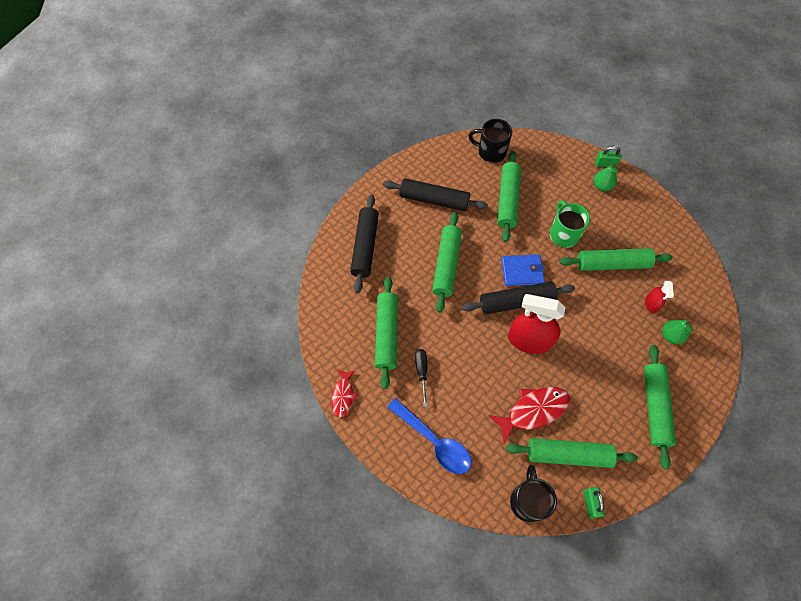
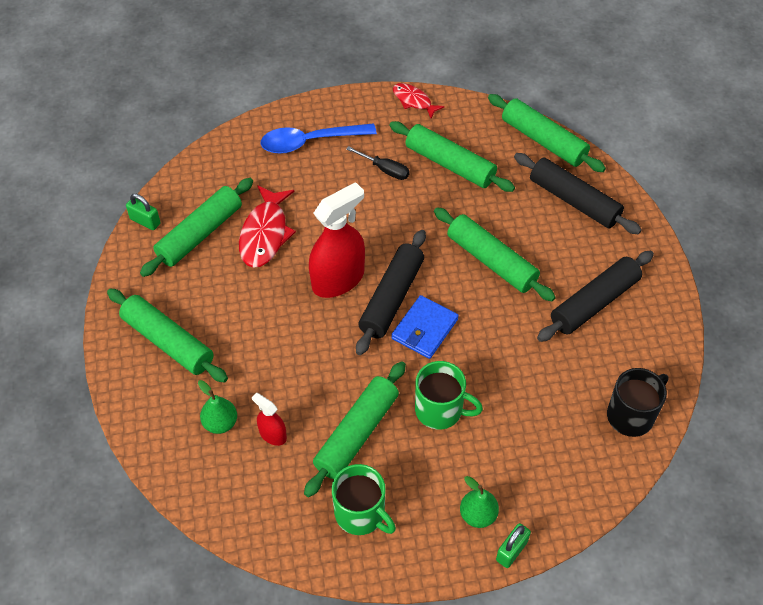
camera: 125 degrees right, 10 degrees down
green rolling pin [497,151,521,242] -> green rolling pin moved to [488,94,606,172]
black mug [510,465,557,522] -> none
none -> green mug [332,464,396,535]

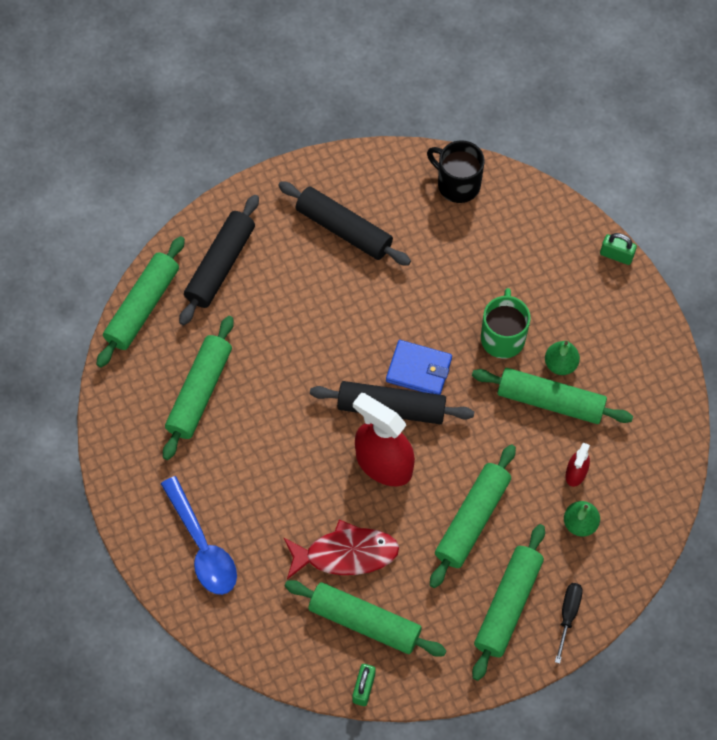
camera: 105 degrees left, 10 degrees up
green mug [332,464,396,535] -> none
black screwdriver [346,146,410,180] -> black screwdriver moved to [555,583,583,664]
red fish [393,83,445,118] -> none
green rolling pin [434,207,556,301] -> green rolling pin moved to [430,445,516,588]
green pear [460,476,499,528] -> green pear moved to [545,341,580,375]

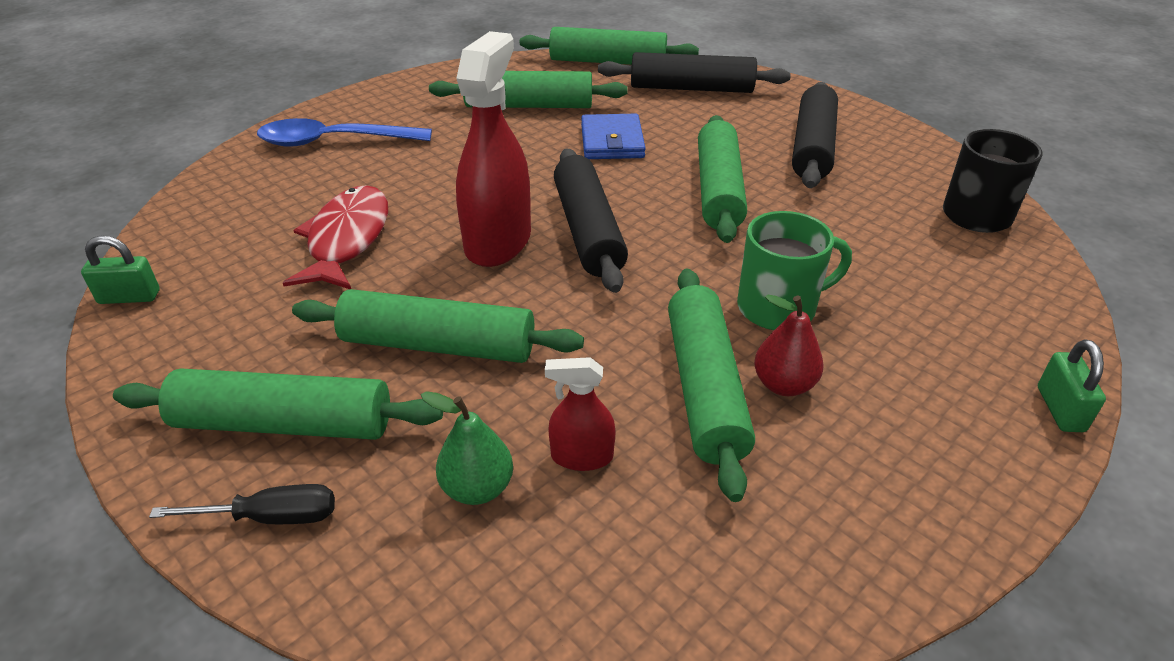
camera: 70 degrees right, 25 degrees down
blue spoon [161,476,237,595] -> blue spoon turned 45 degrees clockwise [257,118,432,147]
red fish [284,520,399,579] -> red fish turned 150 degrees counterclockwise [283,185,388,289]
green rolling pin [285,580,447,657] -> green rolling pin moved to [698,115,747,243]
blue wallet [386,340,452,395] -> blue wallet moved to [581,114,646,159]
green pear [545,341,580,375] -> red pear [754,295,824,396]

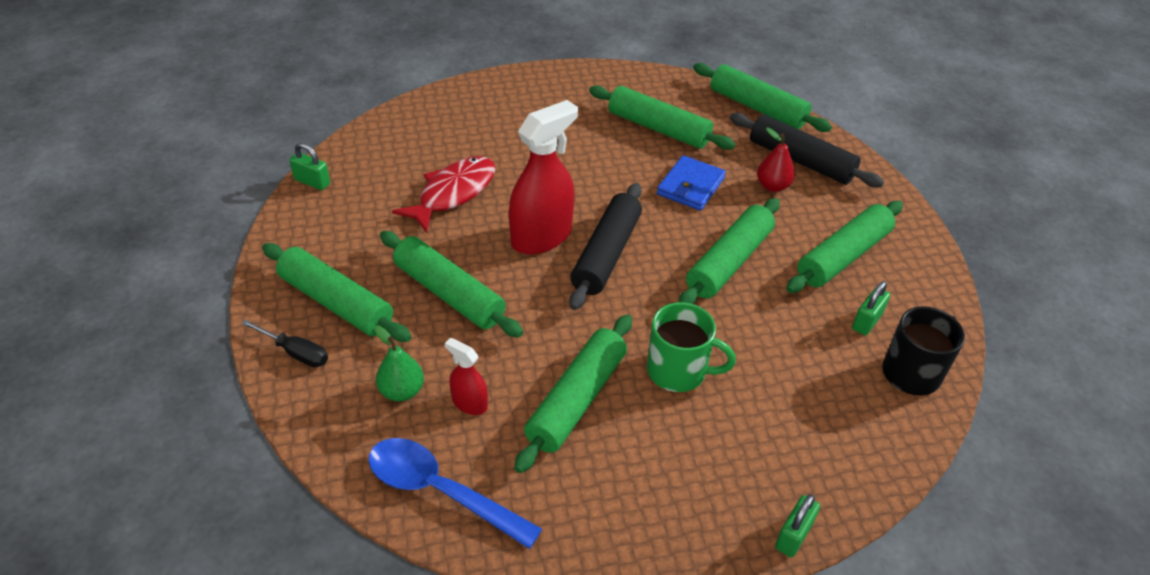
camera: 30 degrees right, 5 degrees up
blue spoon [257,118,432,147] -> blue spoon moved to [369,438,542,549]
red pear [754,295,824,396] -> red pear moved to [757,128,795,192]
black rolling pin [792,82,838,188] -> green rolling pin [786,201,903,293]
none -> green padlock [852,281,890,336]

